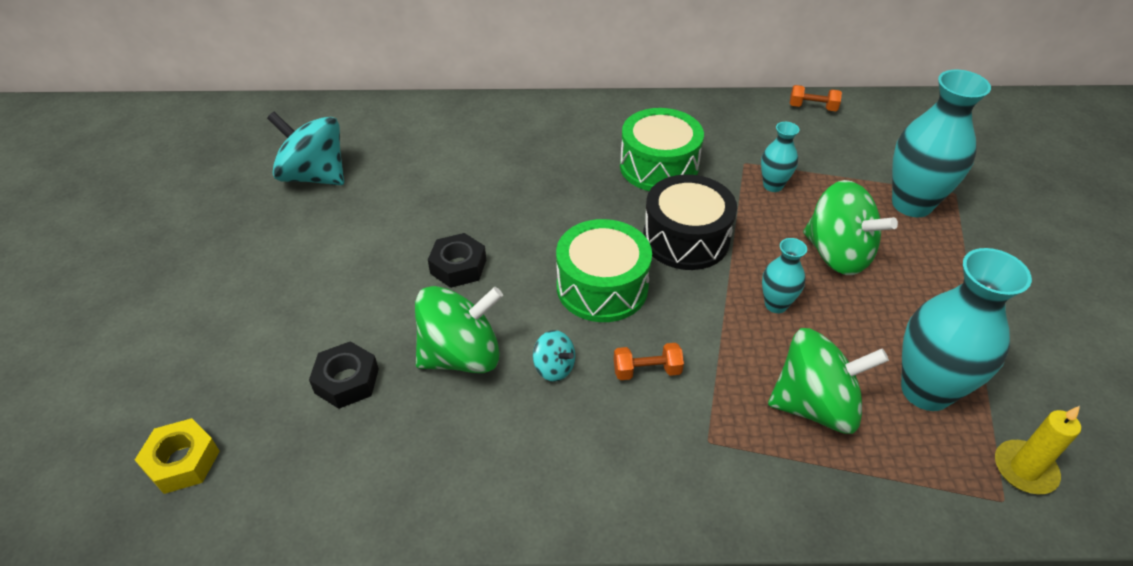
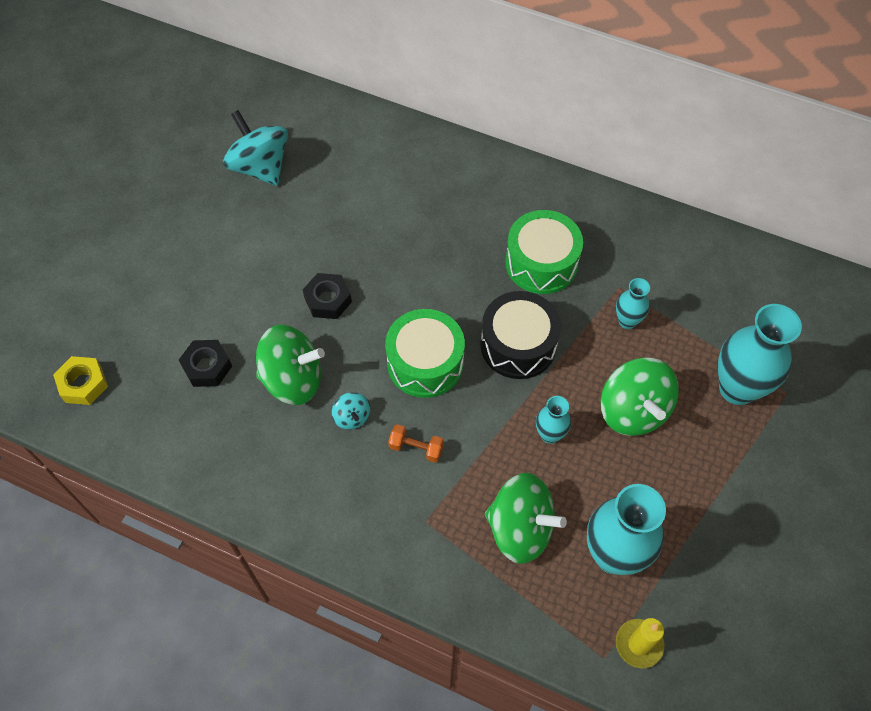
camera: 25 degrees right, 15 degrees up
orange dumbbell [790,85,842,111] -> none

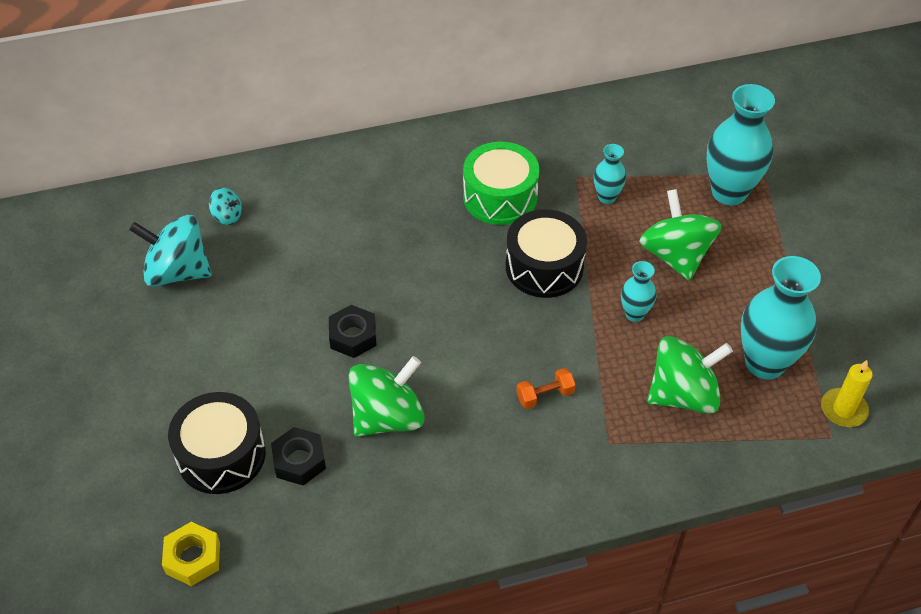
camera: 40 degrees left, 10 degrees down
turquoise spinning top [332,392,370,430] -> turquoise spinning top moved to [209,188,242,225]
green drum [385,309,465,398] -> none
green spinning top [601,358,679,436] -> green spinning top turned 135 degrees counterclockwise [639,189,722,281]
none -> black drum [168,392,266,494]

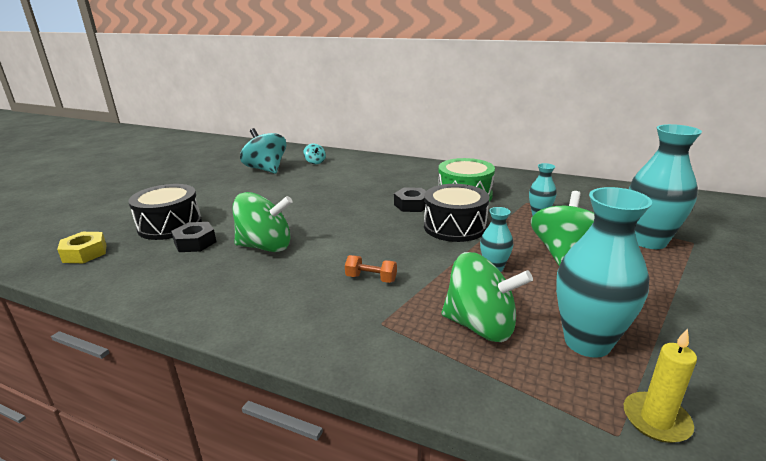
camera: 40 degrees right, 25 degrees down
black nut [329,305,377,358] -> black nut moved to [394,188,426,212]

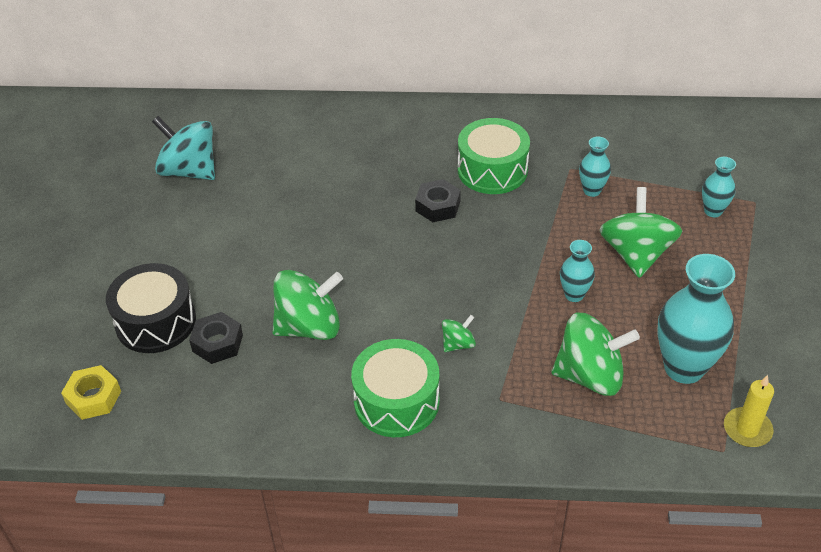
camera: 20 degrees left, 20 degrees up
turquoise spinning top [304,143,326,164] -> none
orange dumbbell [345,255,397,283] -> green spinning top [442,315,476,352]
black drum [424,184,489,242] -> none
turquoise vase [629,124,702,249] -> turquoise vase [702,157,736,217], size x0.51
none -> green drum [351,339,440,437]

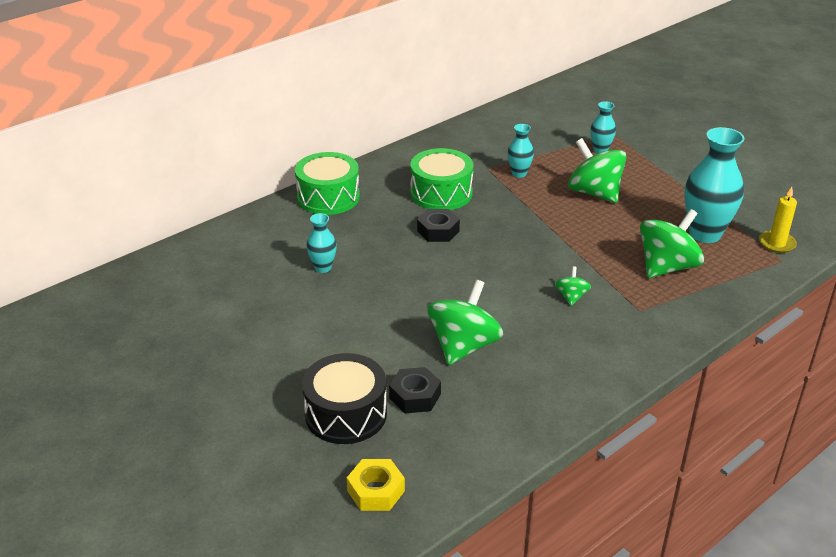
camera: 45 degrees left, 10 degrees down
turquoise spinning top [152,116,215,180] -> none
green drum [351,339,440,437] -> green drum moved to [295,152,360,215]
turquoise vase [560,240,595,302] -> turquoise vase moved to [306,213,337,273]

